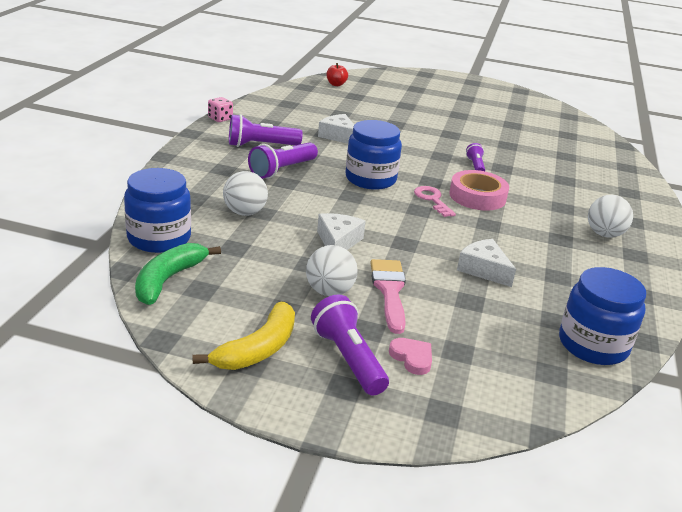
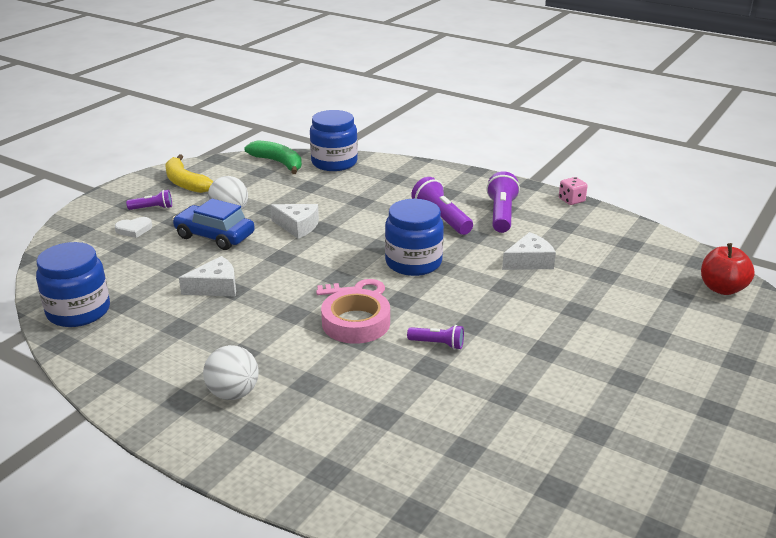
camera: 110 degrees right, 0 degrees up
white ball [223,171,268,216] -> none
purple flashlight [311,294,389,395] -> purple flashlight [126,190,172,210], size x0.57
red apple [326,63,348,86] -> red apple [701,243,755,295], size x1.52
pink brush [370,259,406,334] -> blue car [172,199,255,250]
pink heart [389,338,432,375] -> white heart [115,217,152,238]

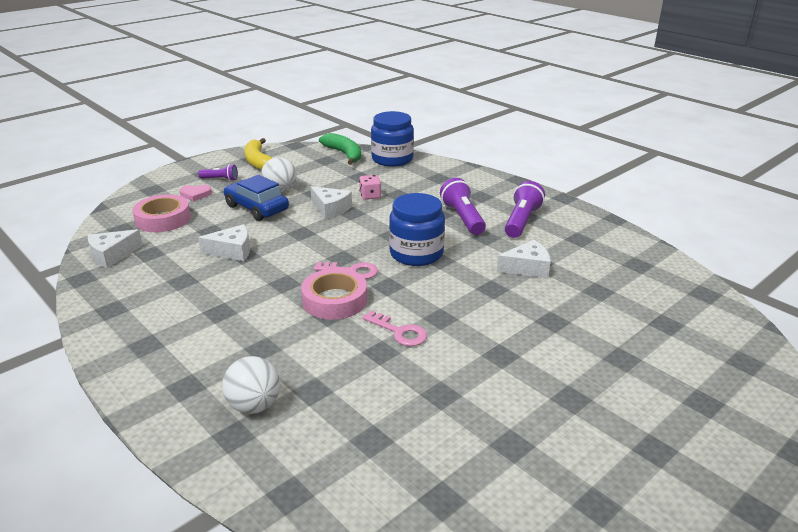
camera: 15 degrees right, 0 degrees up
blue jar [36,242,110,327] -> white cheese [88,229,143,268]
white heart [115,217,152,238] -> pink heart [179,185,212,202]
white ball [203,345,259,400] -> white ball moved to [222,356,280,414]
purple flashlight [407,325,464,350] -> pink key [362,311,427,346]
pink dice [559,177,588,205] -> pink dice moved to [359,175,381,200]
red apple [701,243,755,295] -> none
none -> pink tape [132,194,191,232]

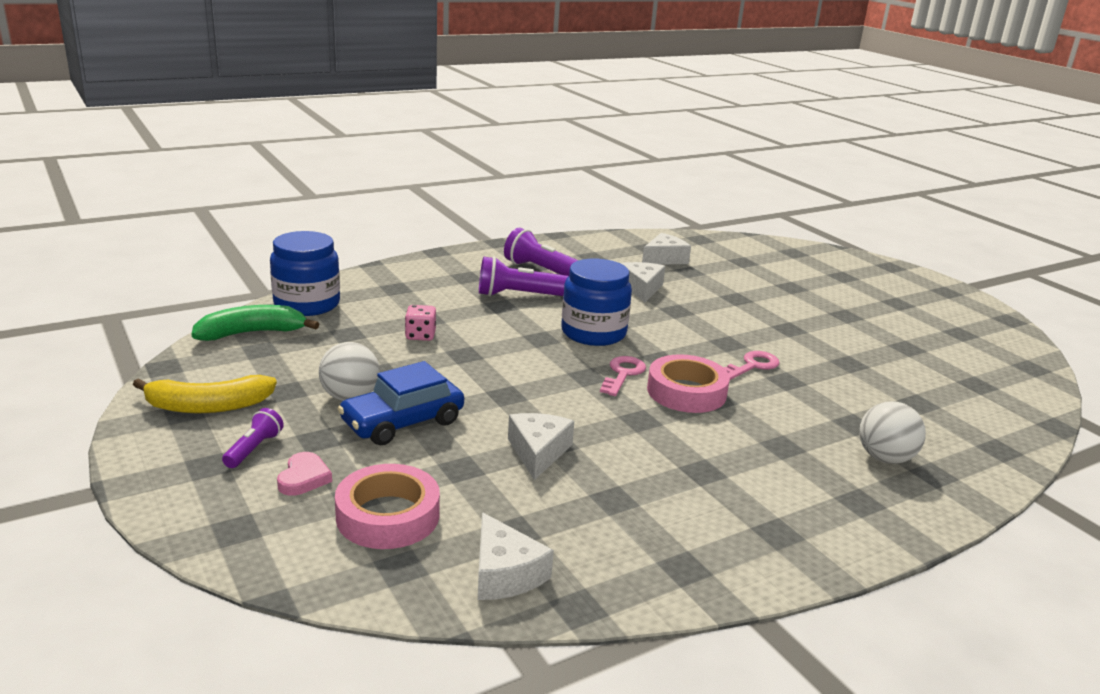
camera: 80 degrees left, 5 degrees down
white cheese [311,186,352,219] -> white cheese moved to [642,233,691,265]

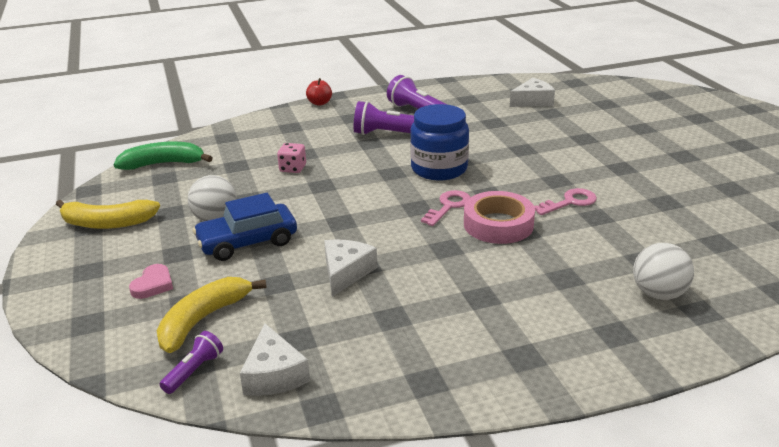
camera: 15 degrees right, 5 degrees up
purple flashlight [222,408,284,468] -> purple flashlight moved to [159,331,223,394]
blue jar [270,231,340,316] -> none
pink tape [335,464,440,549] -> yellow banana [156,277,267,353]
white cheese [620,262,665,302] -> none
none -> red apple [306,78,332,106]

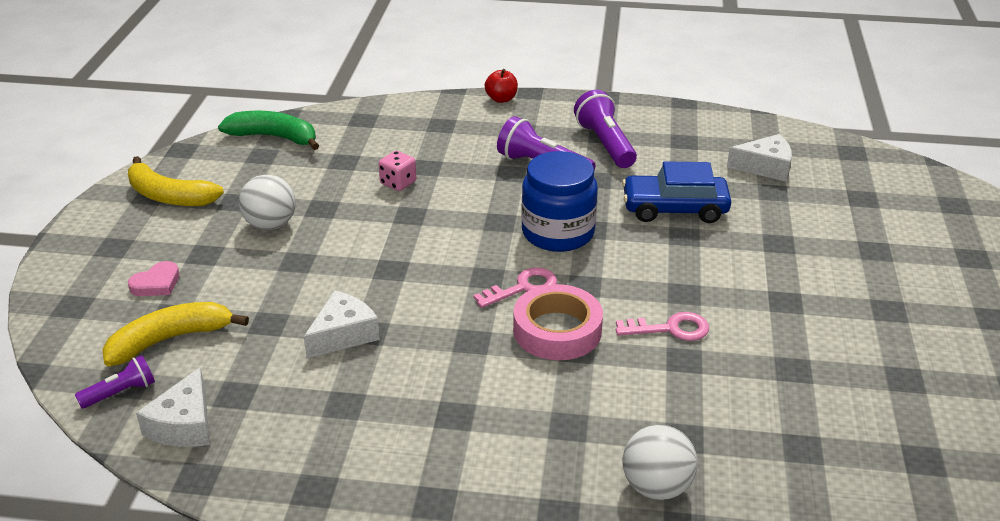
camera: 25 degrees right, 5 degrees up
blue car [193,193,297,261] -> blue car moved to [622,161,731,223]

